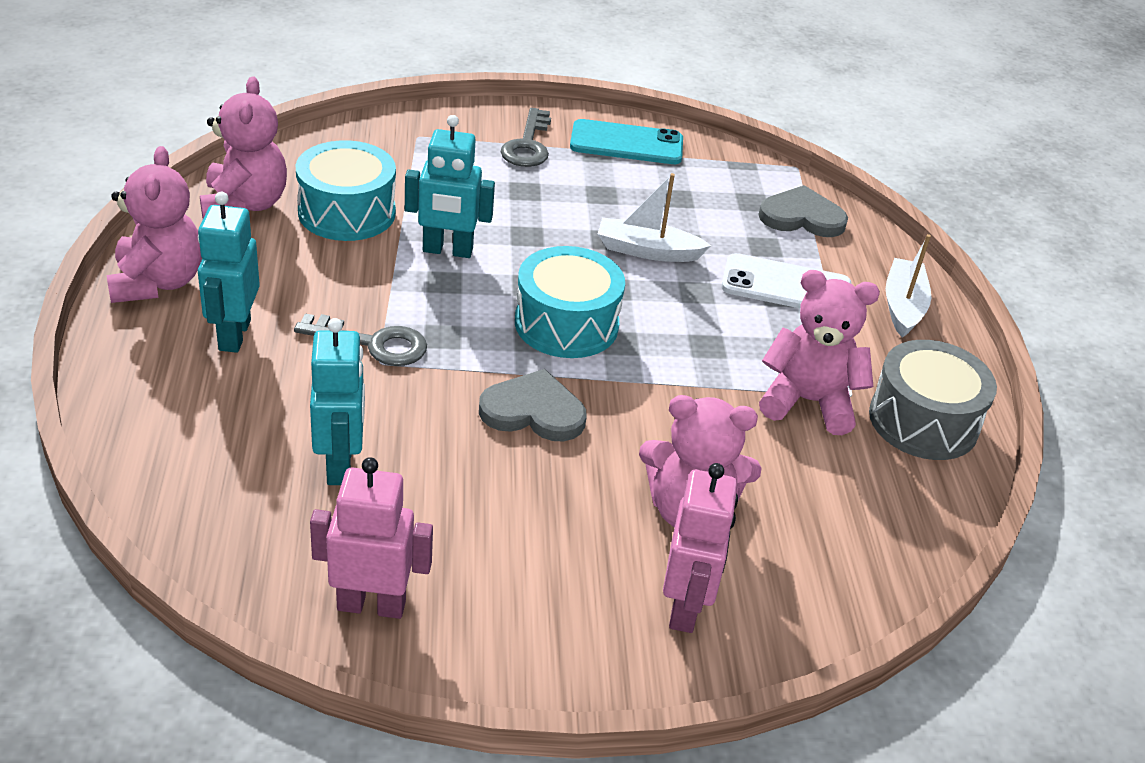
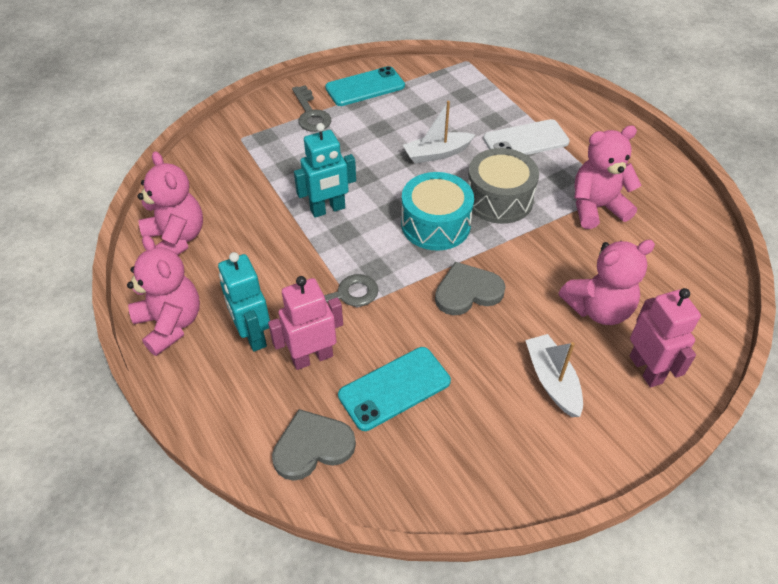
camera: 25 degrees left, 10 degrees up
turquoise drum [296,140,396,241] -> none
turquoise robot [310,318,365,485] -> turquoise phone [338,347,451,431]
pink robot [310,457,433,619] -> pink robot moved to [268,276,343,370]
grey heart [758,185,848,237] -> grey heart moved to [272,409,356,481]
grey drum [869,340,997,460] -> grey drum moved to [467,148,539,224]
white boat [886,234,931,338] -> white boat moved to [525,334,583,417]

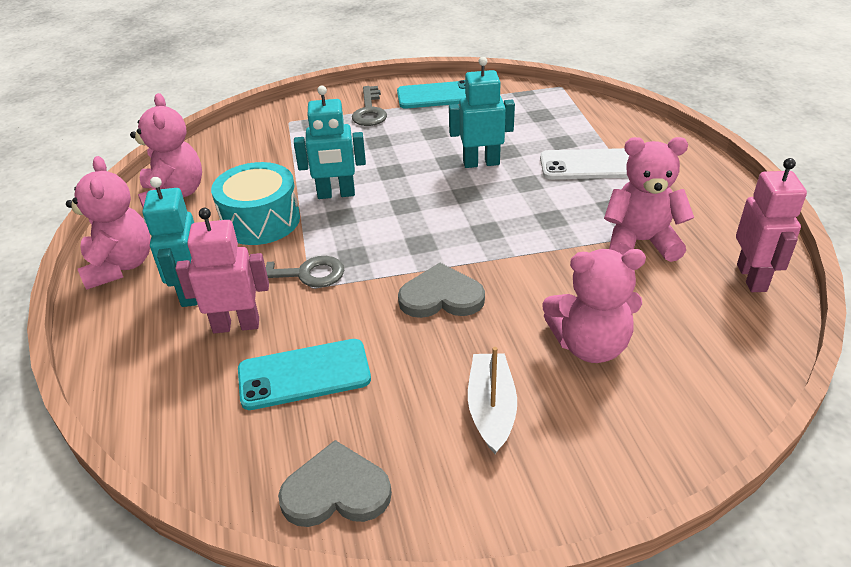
camera: 20 degrees right, 10 degrees down
grey heart [272,409,356,481] -> grey heart moved to [278,440,392,527]
turquoise drum [401,172,474,251] -> turquoise drum moved to [211,162,300,245]
white boat [403,101,475,164] -> turquoise robot [449,57,515,168]
grey drum [467,148,539,224] -> none
pink robot [630,288,701,387] -> pink robot moved to [736,158,807,292]

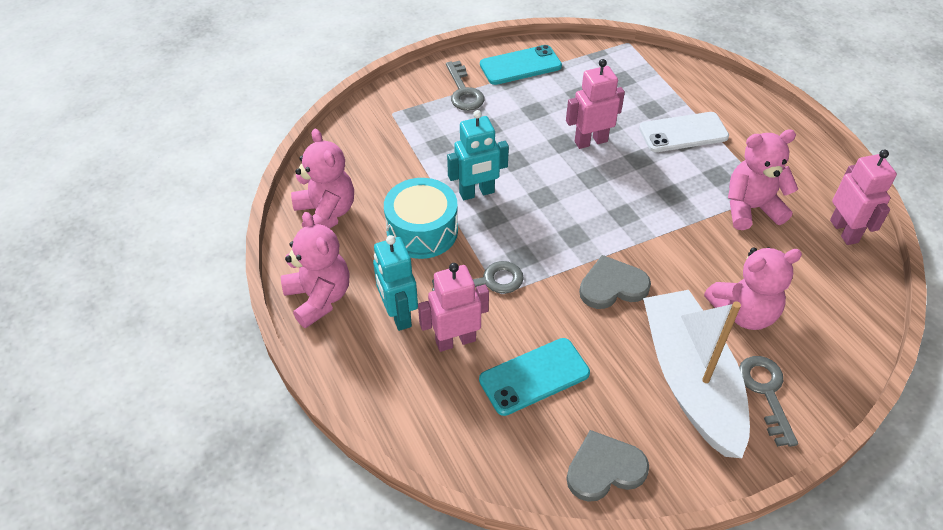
camera: 15 degrees left, 10 degrees up
turquoise robot [449,57,515,168] -> pink robot [566,59,625,149]
white boat [468,347,517,454] -> white boat [643,290,750,458], size x1.99
none -> grey key [739,356,798,447]

